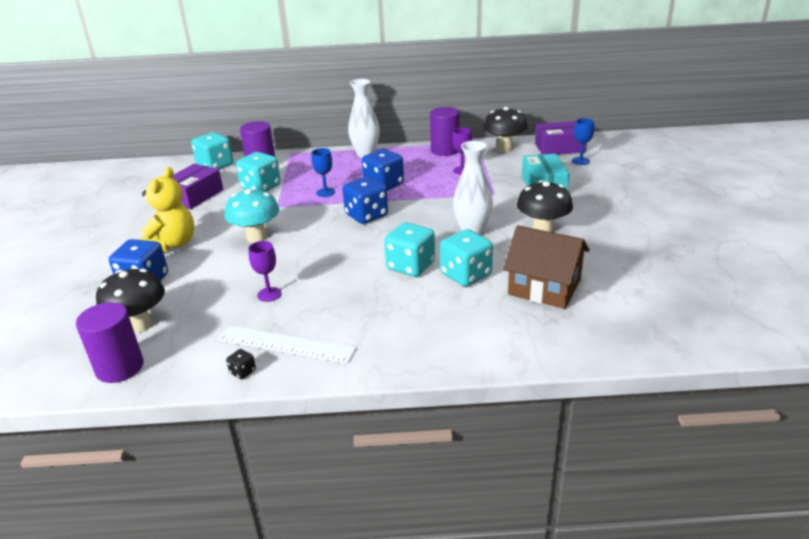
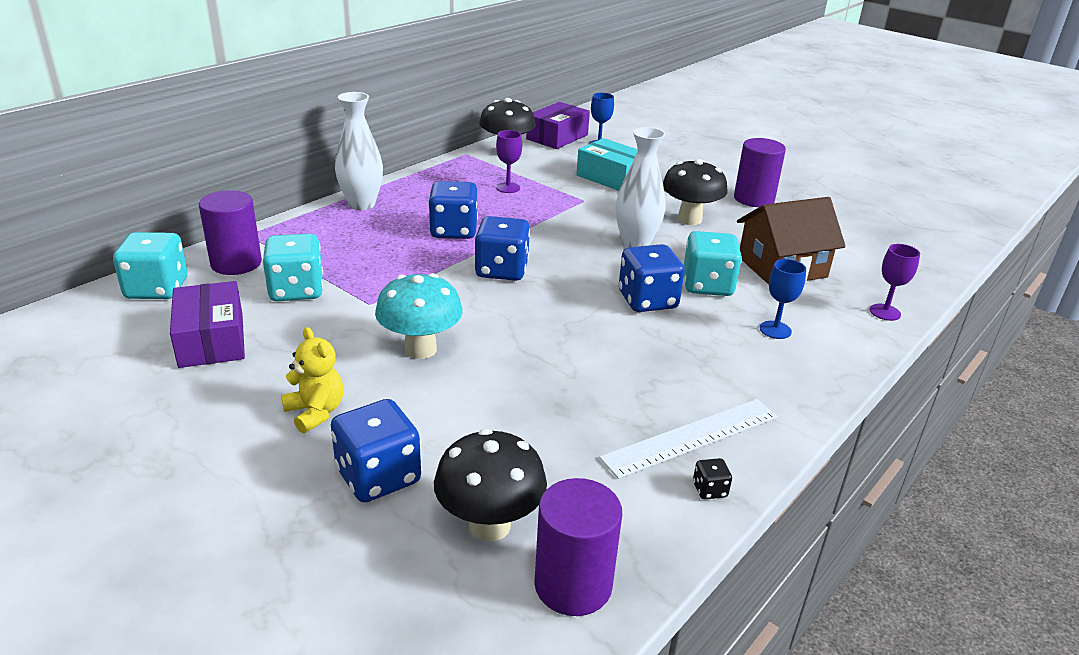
camera: 50 degrees left, 0 degrees up
yellow teddy bear [140,167,194,252] -> yellow teddy bear [281,327,343,433], size x0.65
purple goblet [248,241,282,302] -> purple goblet moved to [870,244,920,321]
blue goblet [312,148,335,197] -> blue goblet moved to [760,259,806,339]
turquoise dice [384,222,435,277] -> blue dice [619,244,685,312]
purple cylinder [430,107,460,156] -> purple cylinder moved to [734,138,786,207]

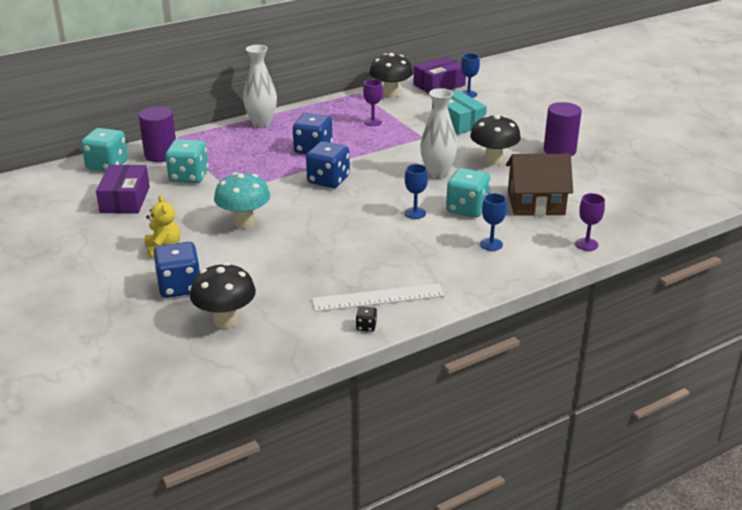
camera: 20 degrees right, 0 degrees up
purple cylinder [534,478,622,616] -> none
blue dice [619,244,685,312] -> blue goblet [405,164,428,219]

